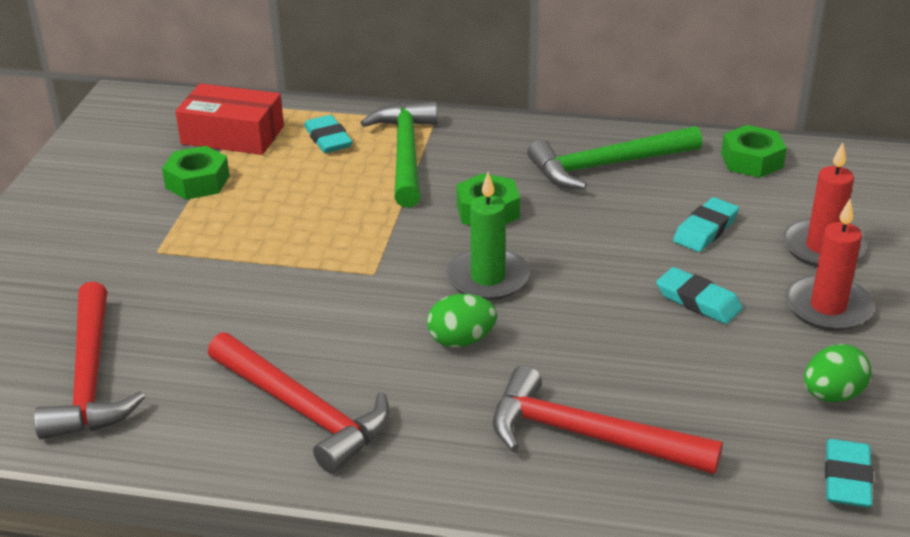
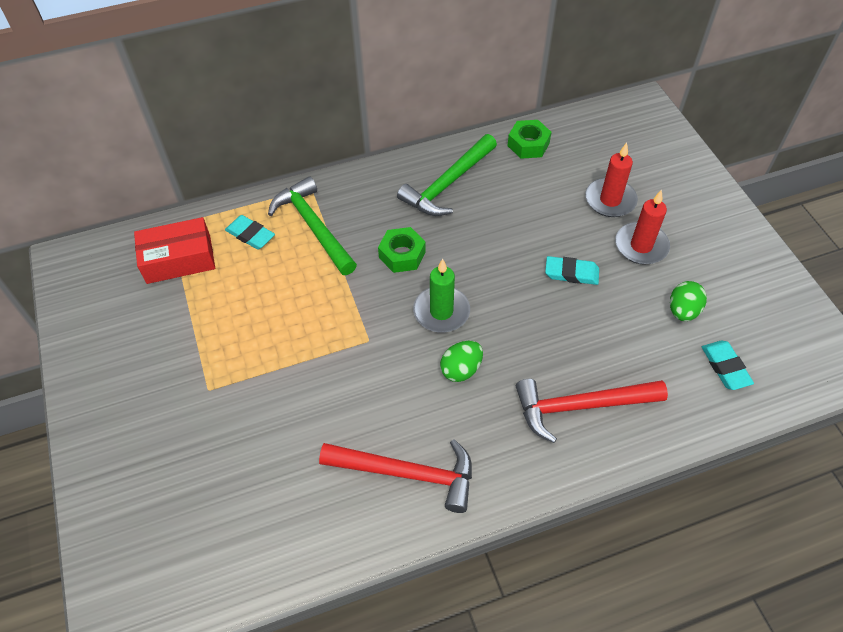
camera: 30 degrees left, 20 degrees up
red hammer [34,282,145,439] -> none
green nut [162,146,230,200] -> none
turquoise eraser [673,197,739,252] -> none

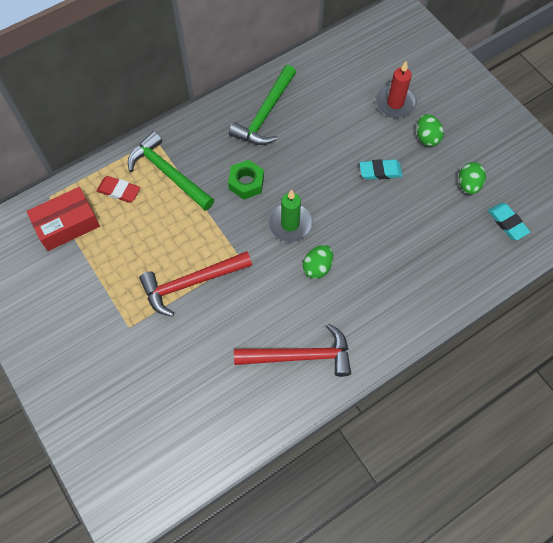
camera: 15 degrees left, 10 degrees up
turquoise eraser [225,215,275,250] -> red eraser [97,176,140,203]
green nut [508,120,552,159] -> none
red hammer [516,379,668,443] -> red hammer moved to [139,251,252,317]
red candle [615,190,670,265] -> green egg [417,114,444,147]

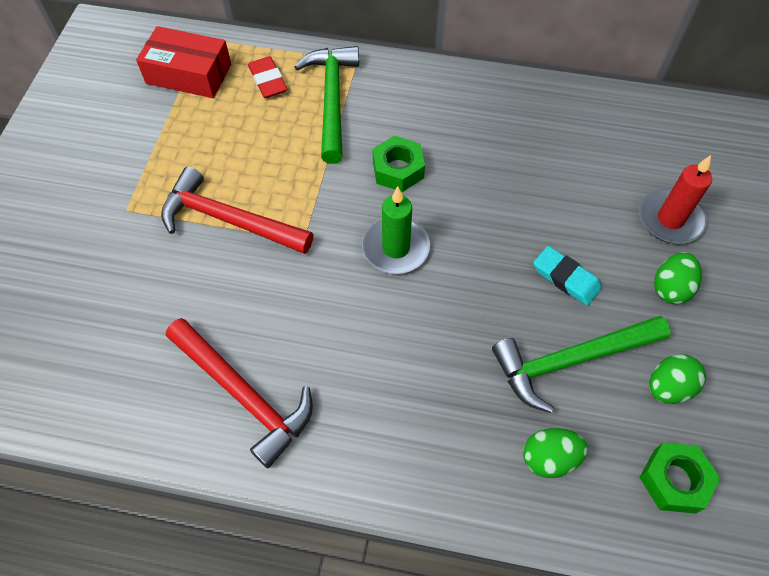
camera: 45 degrees right, 5 degrees down
green hammer [229,65,296,145] -> green hammer moved to [492,316,671,413]
green egg [303,245,333,279] -> green egg moved to [523,428,588,478]
turquoise eraser [488,203,530,240] -> green nut [639,442,720,514]

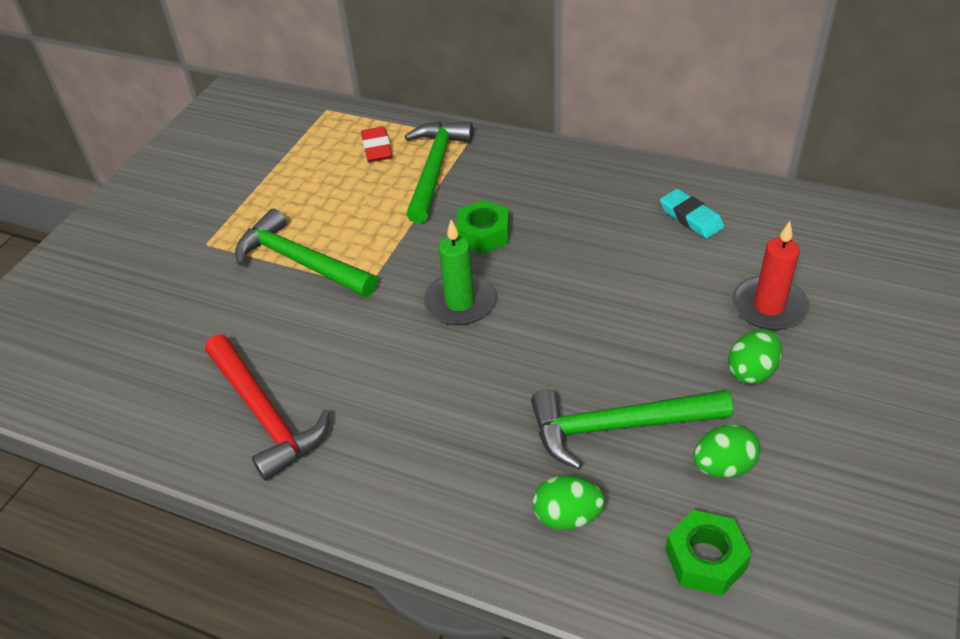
camera: 15 degrees right, 15 degrees down
red box [136,26,231,98] -> none
red hammer [161,167,313,254] -> green hammer [235,209,377,297]
turquoise eraser [534,246,602,306] -> turquoise eraser moved to [660,189,724,239]

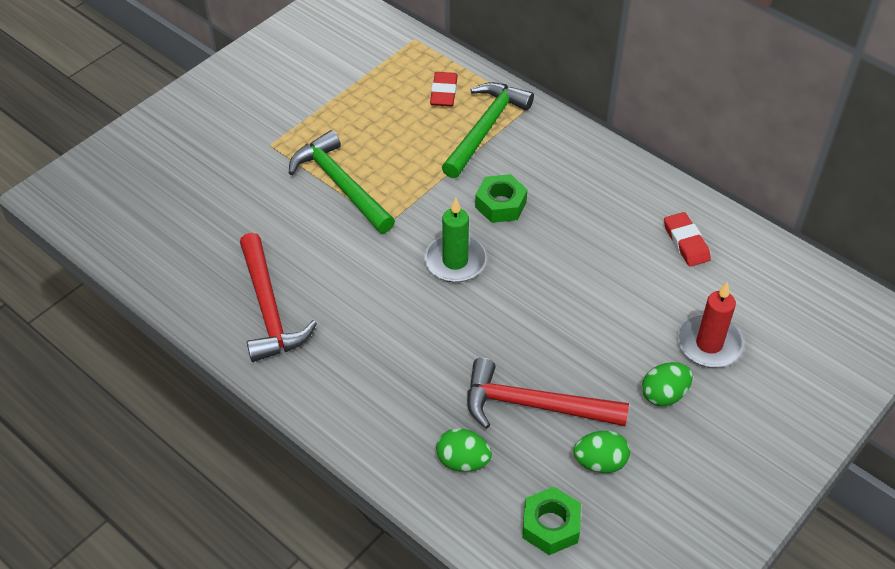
camera: 15 degrees right, 5 degrees up
green hammer [531,390,733,469] -> red hammer [467,358,629,429]
turquoise eraser [660,189,724,239] -> red eraser [664,212,711,267]

